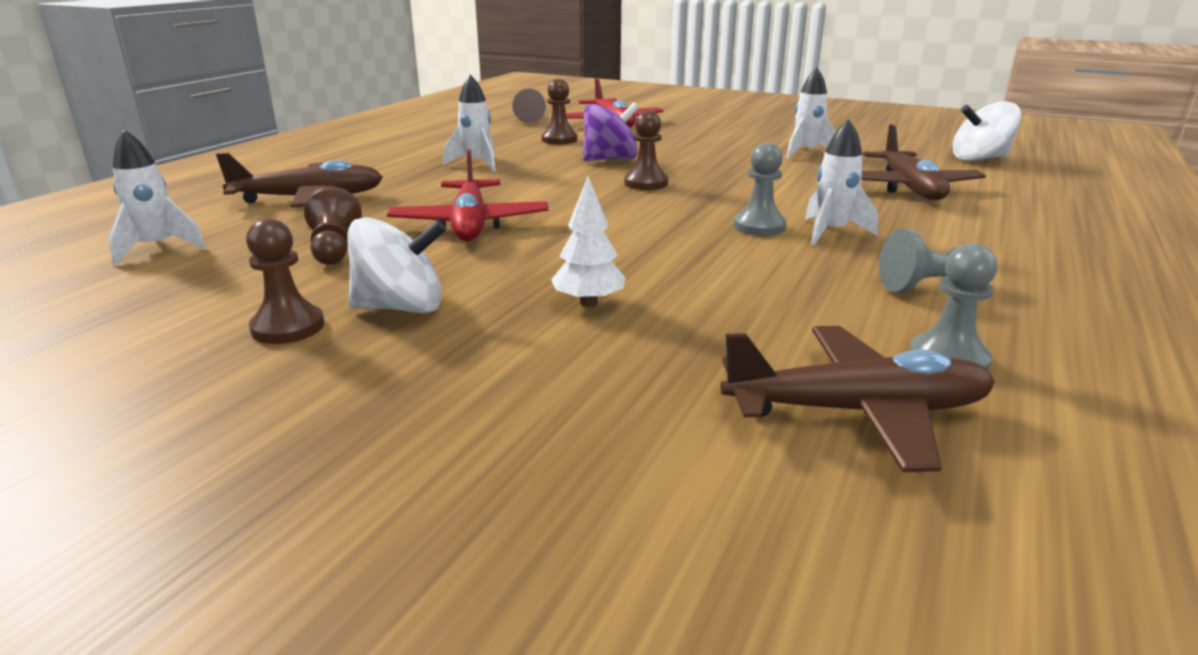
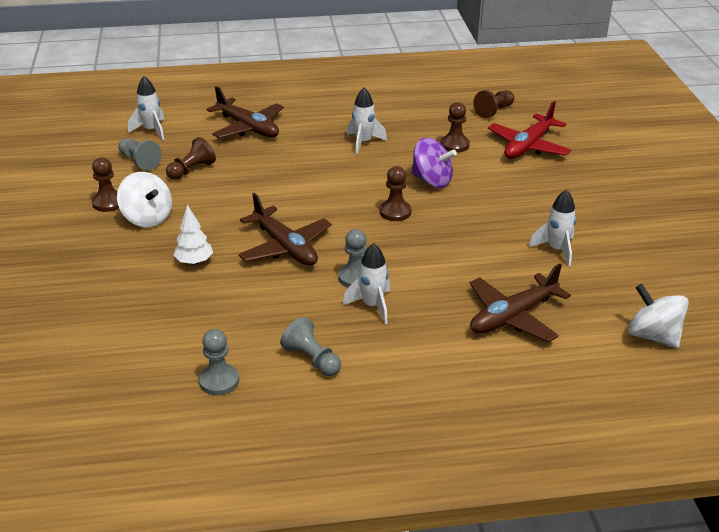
camera: 55 degrees right, 10 degrees up
red plane [387,149,549,241] -> none
brown plane [720,326,995,472] -> brown plane moved to [238,193,332,266]
none -> grey pawn [118,138,162,171]

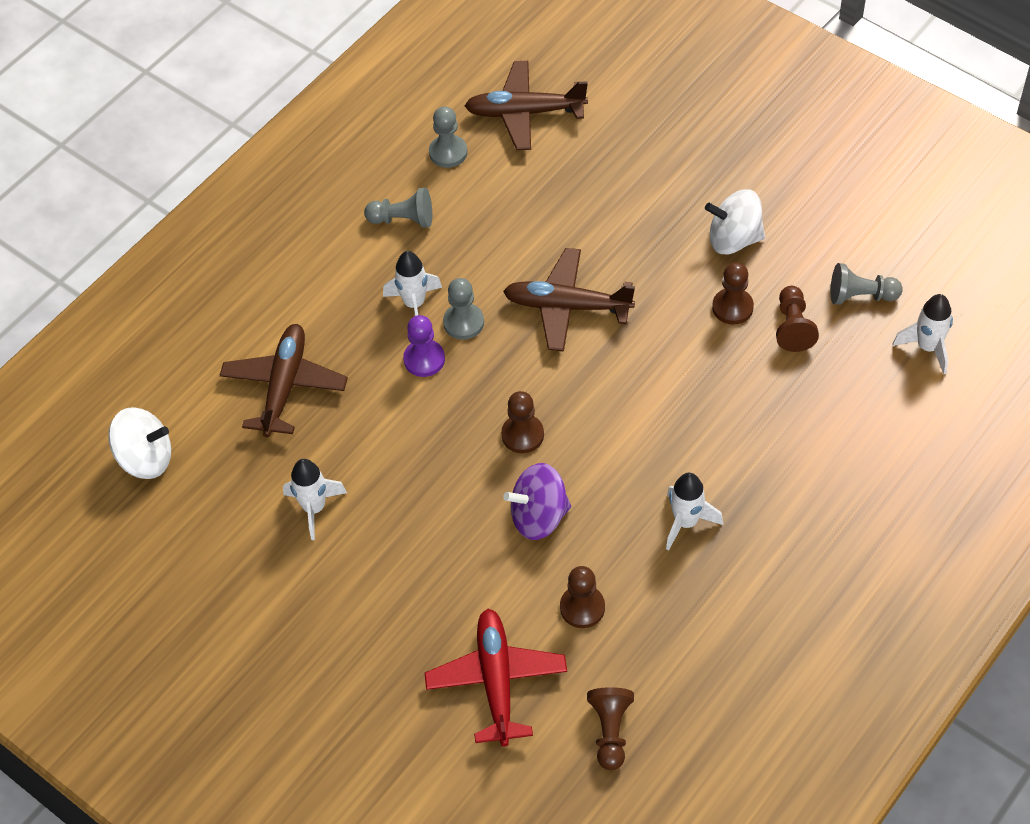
camera: 140 degrees right, 20 degrees up
brown pawn [92,157,119,212] -> brown pawn moved to [712,262,754,325]
white tree [173,205,213,265] -> none
brown plane [206,86,284,138] -> brown plane moved to [465,61,588,150]
none -> purple pawn [403,315,445,377]

